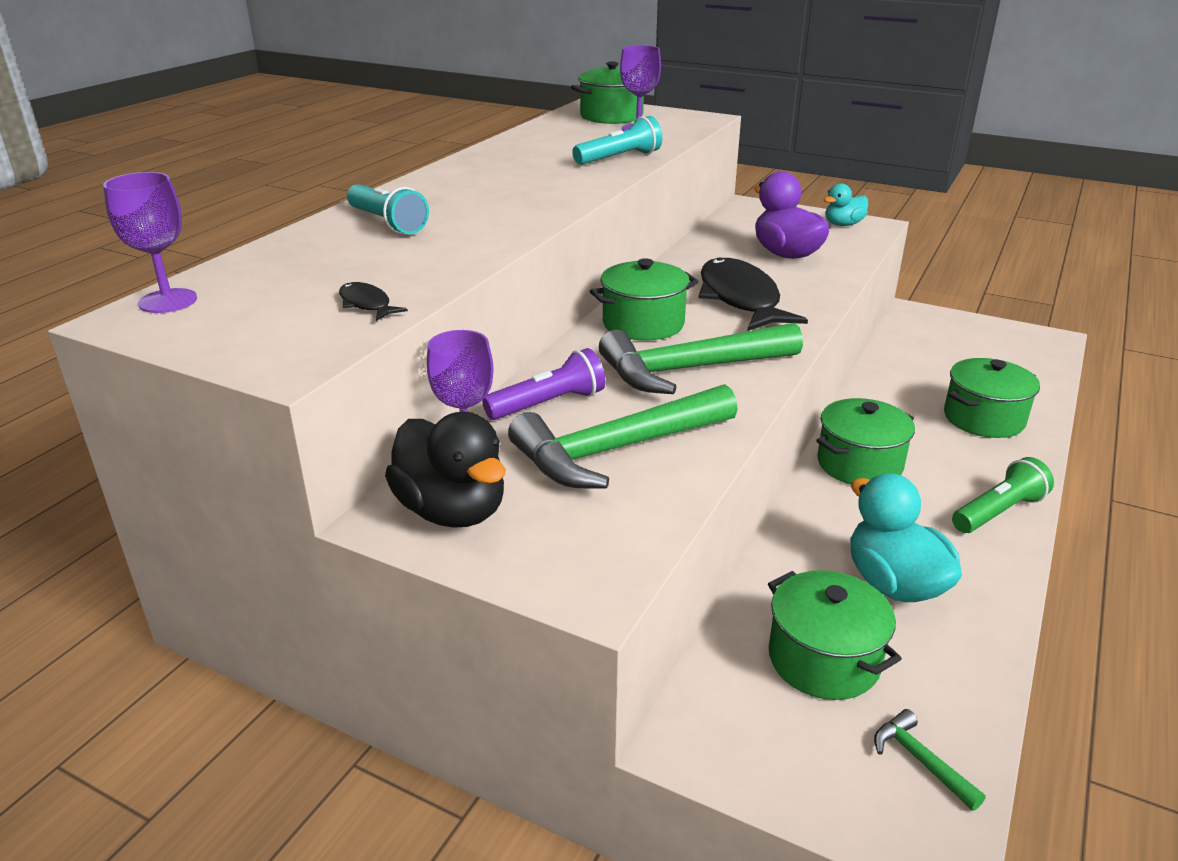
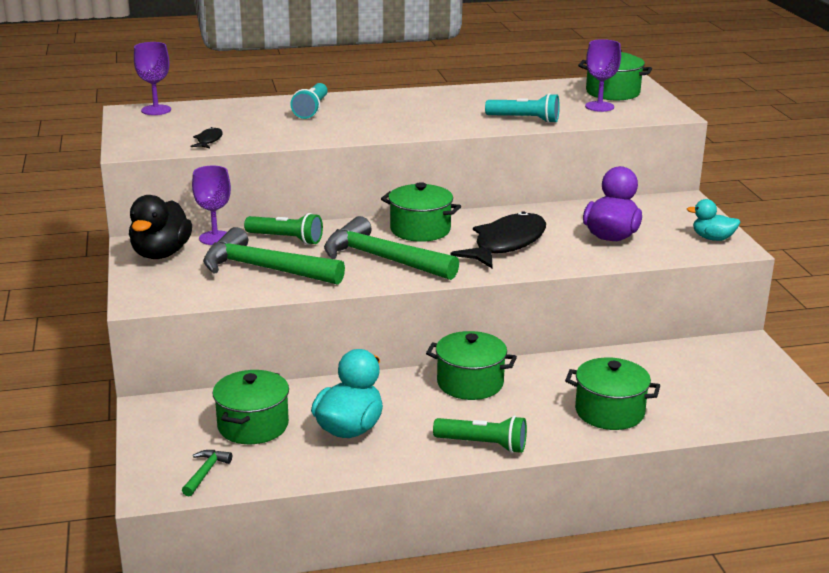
camera: 50 degrees right, 5 degrees down
purple flashlight [482,348,605,420] -> green flashlight [244,213,323,245]

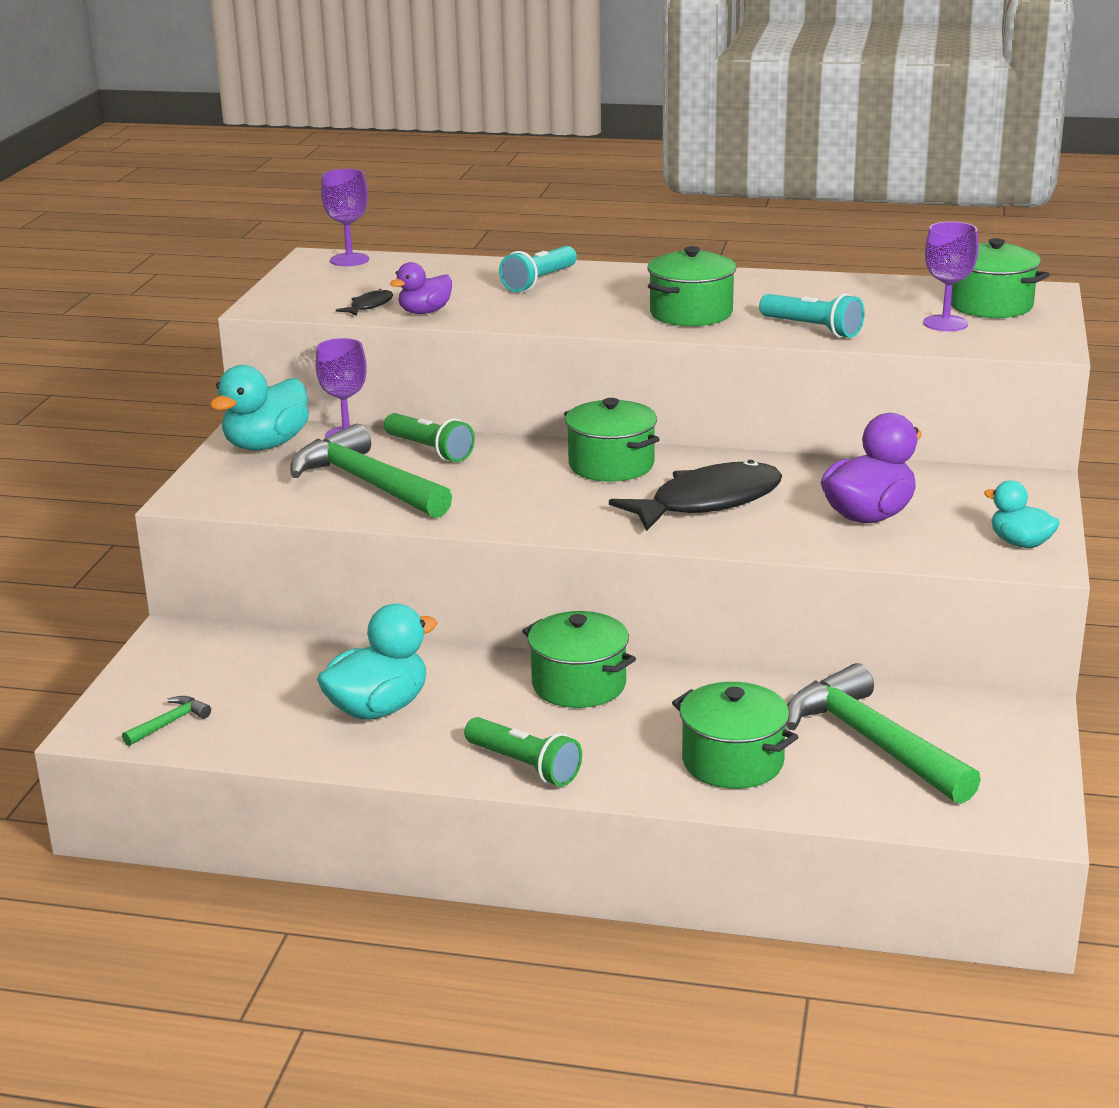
camera: 25 degrees right, 0 degrees up
black duck [129,195,192,259] -> turquoise duck [210,365,309,450]
green pot [213,370,289,444] -> green pot moved to [648,246,736,326]
green hammer [324,216,459,280] -> green hammer moved to [787,663,981,804]
none -> purple duck [390,262,452,314]

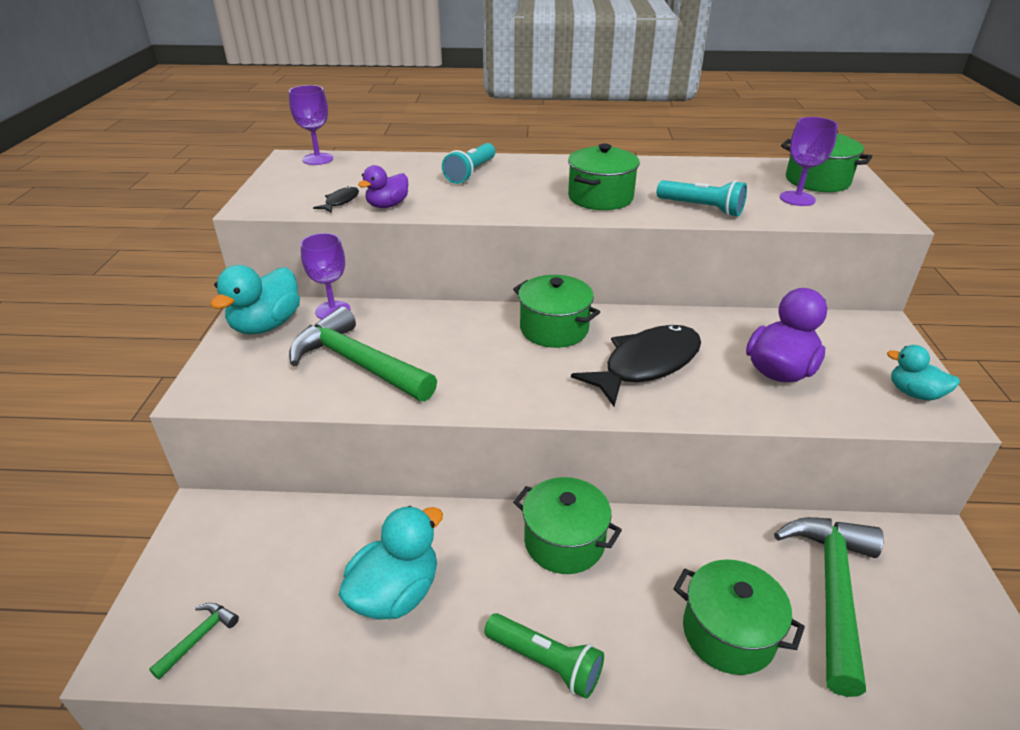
camera: 10 degrees left, 10 degrees up
green flashlight [384,413,475,462] -> none
green hammer [787,663,981,804] -> green hammer turned 60 degrees clockwise [774,517,884,697]

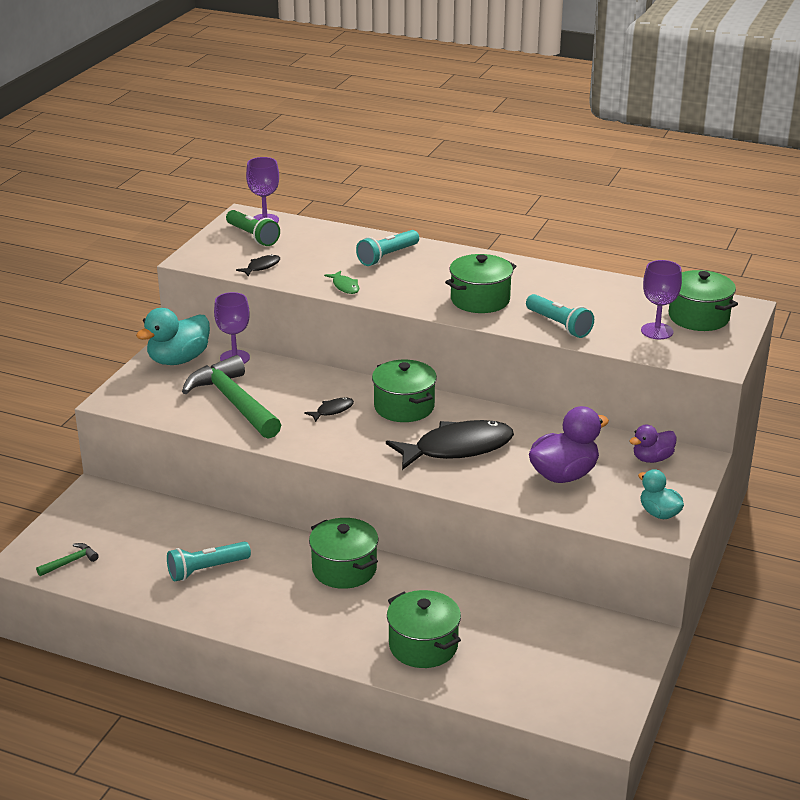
camera: 20 degrees right, 5 degrees down
turquoise duck [339,506,443,620] -> turquoise flashlight [167,542,251,581]
purple duck [358,165,408,208] -> purple duck moved to [630,425,677,463]
green flashlight [484,613,604,699] -> green flashlight moved to [226,210,280,246]
green hammer [774,517,884,697] -> none
none -> black fish [304,397,354,422]
none -> green fish [324,271,359,294]

